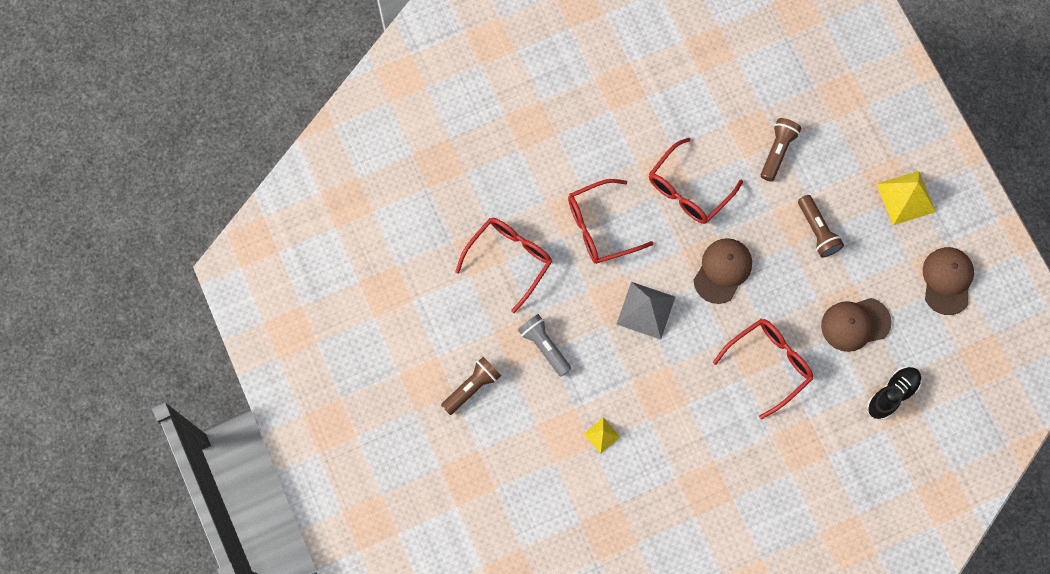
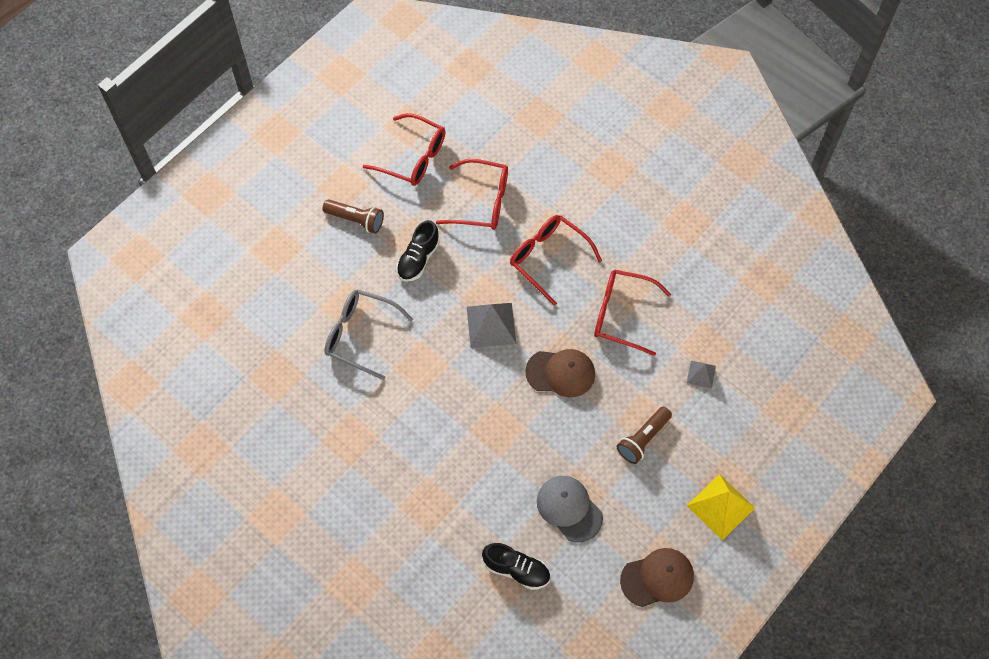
camera: 65 degrees right, 10 degrees down
grey flashlight [518,314,571,377] -> black shoe [396,220,440,282]
yellow pyramid [584,418,620,454] -> grey glasses [324,289,413,380]
red glasses [713,319,813,419] -> red glasses moved to [363,113,445,186]
brown flashlight [761,118,801,182] -> grey pyramid [687,360,716,389]
brown cap [821,298,891,352] -> grey cap [537,476,603,542]

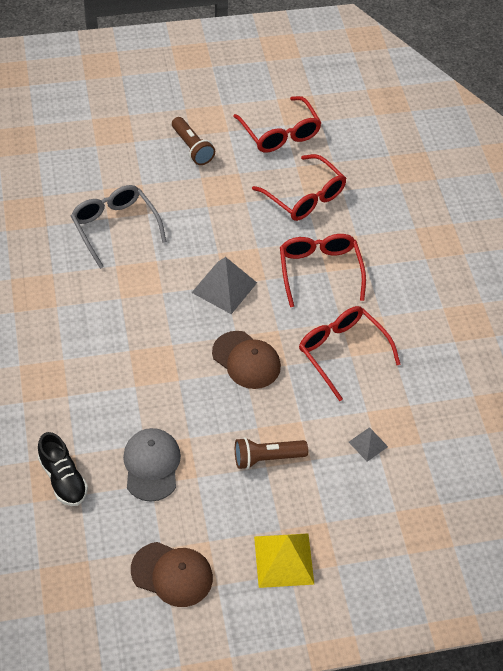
camera: 35 degrees right, 10 degrees down
black shoe [396,220,440,282] -> none

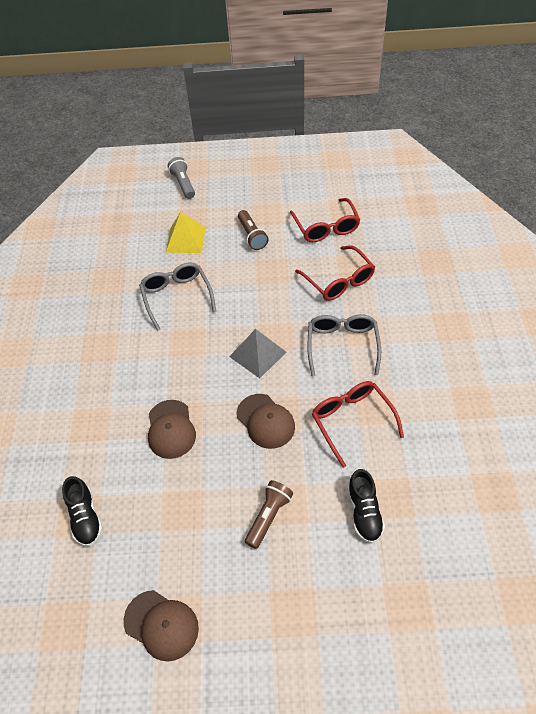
camera: 15 degrees right, 0 degrees up
grey cap [123,428,181,502] -> none
brown flashlight [235,437,308,469] -> brown flashlight turned 120 degrees clockwise [245,480,293,549]
yellow pyramid [254,533,314,588] -> yellow pyramid moved to [166,212,206,253]
red glasses [280,234,366,307] -> grey glasses [307,314,381,376]
grey pyramid [349,427,388,462] -> black shoe [347,469,385,543]
none -> brown cap [148,400,196,459]
none -> grey flashlight [168,157,195,199]

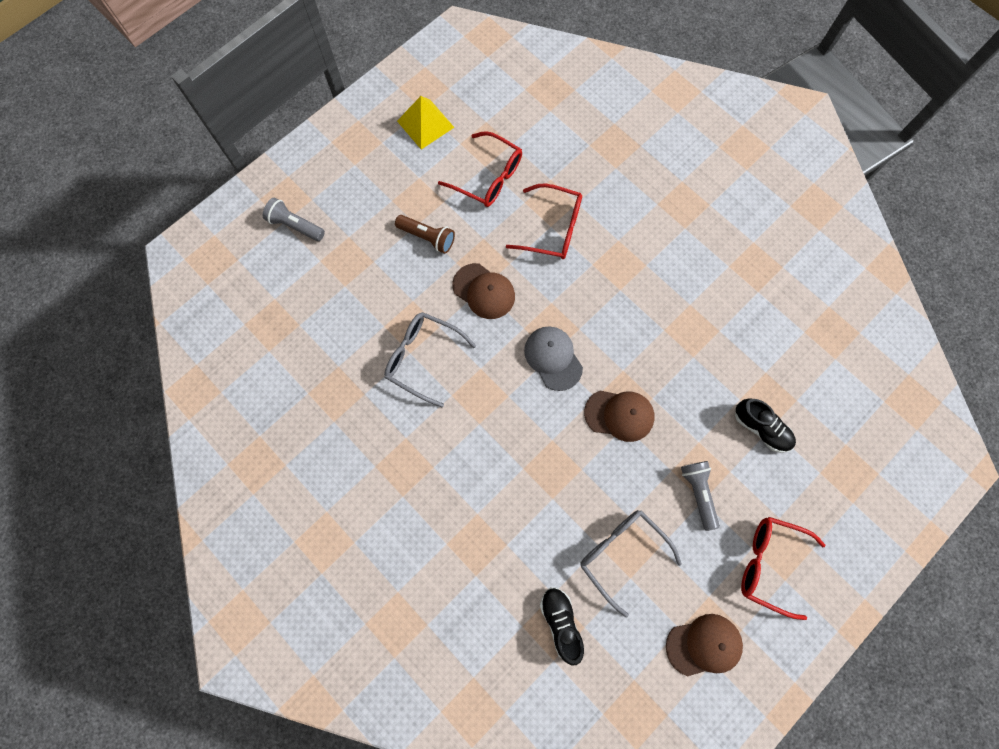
camera: 45 degrees left, 20 degrees up
black shoe [62,476,103,546] -> black shoe turned 135 degrees counterclockwise [540,587,584,666]
brown cap [148,400,196,459] -> brown cap moved to [453,263,515,319]
yellow pyramid [166,212,206,253] -> yellow pyramid moved to [397,96,454,149]
grey pyramid [229,329,286,378] -> grey cap [524,326,583,391]
brown flashlight [245,480,293,549] -> grey flashlight [681,461,720,531]
grey glasses [307,314,381,376] -> grey glasses moved to [580,510,682,617]
red glasses [312,381,404,468] -> red glasses moved to [741,517,825,620]

